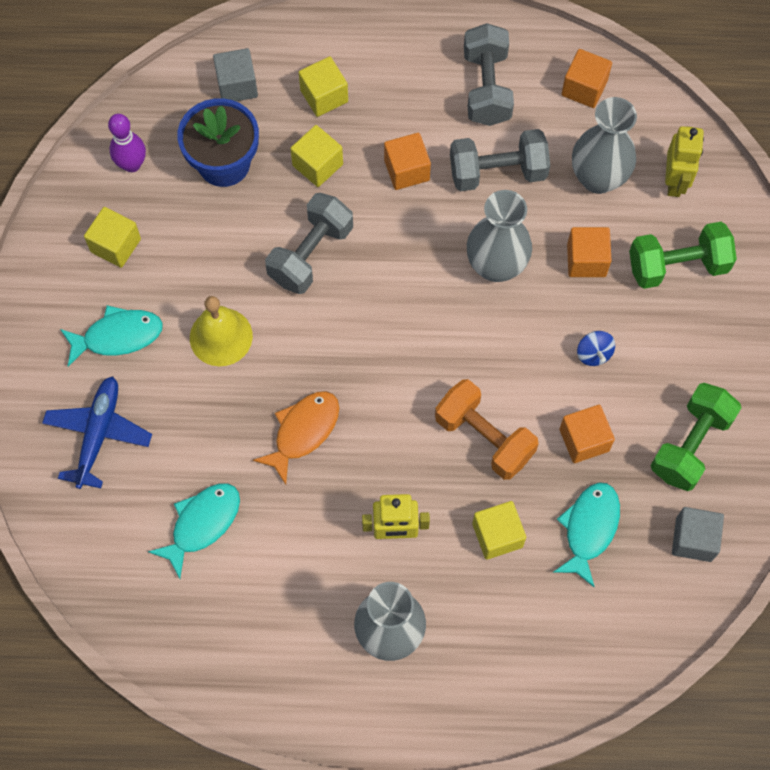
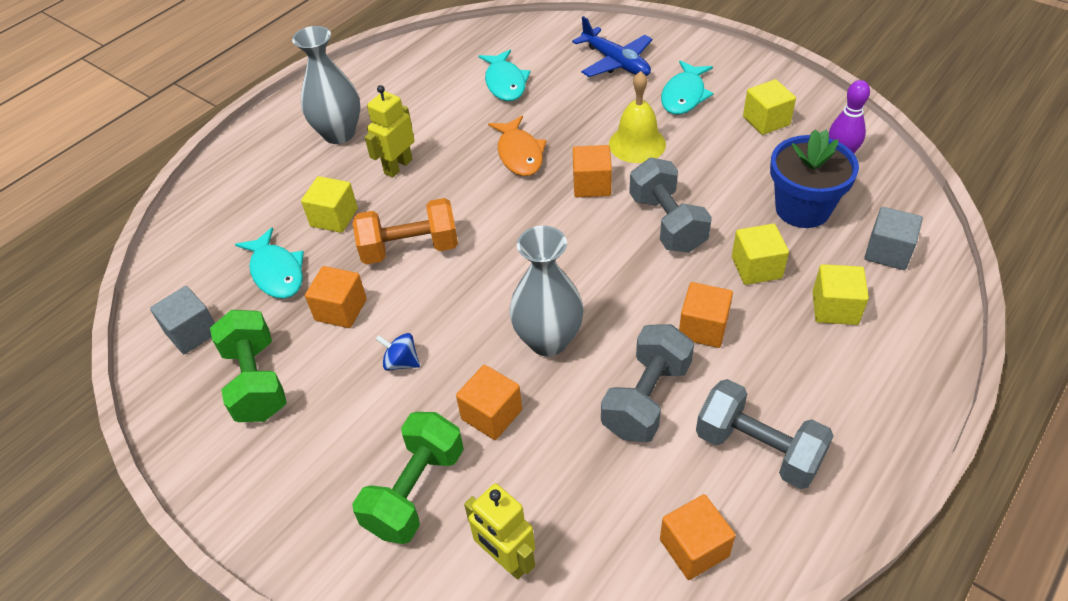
camera: 130 degrees right, 20 degrees down
grey vase [572,97,637,194] -> none
none -> orange cube [573,145,612,197]

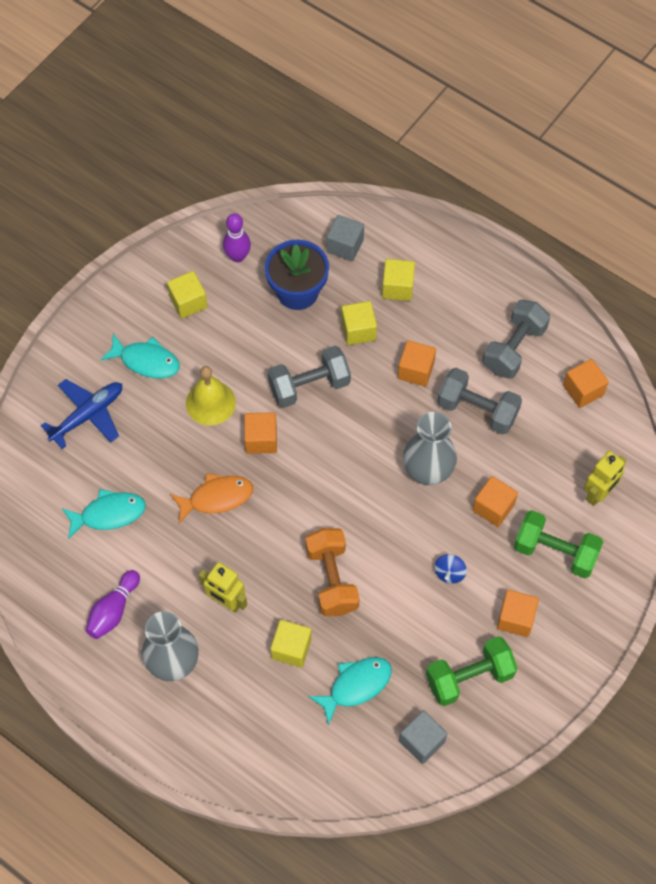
camera: 95 degrees left, 15 degrees up
orange cube [305,266,367,328] -> orange cube moved to [497,590,539,637]
none -> purple bowling pin [85,570,140,639]

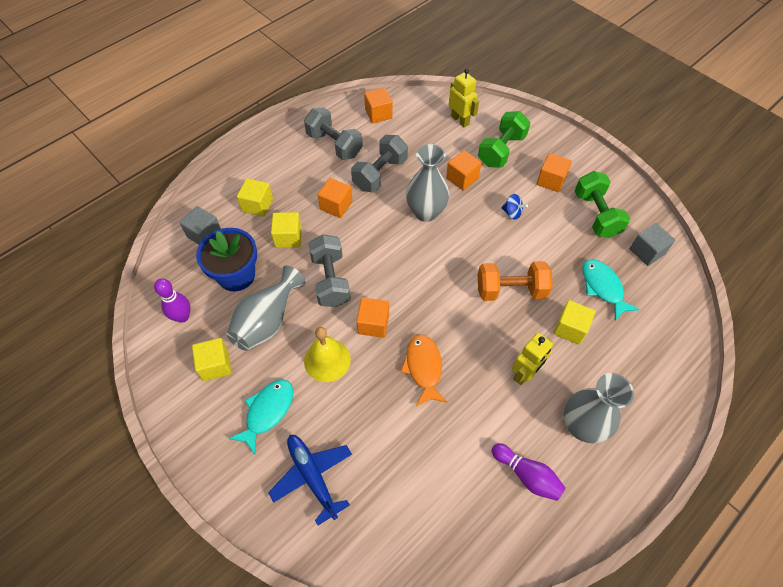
camera: 80 degrees left, 5 degrees down
turquoise fish [62,489,146,539] -> none
none -> grey vase [226,266,306,351]

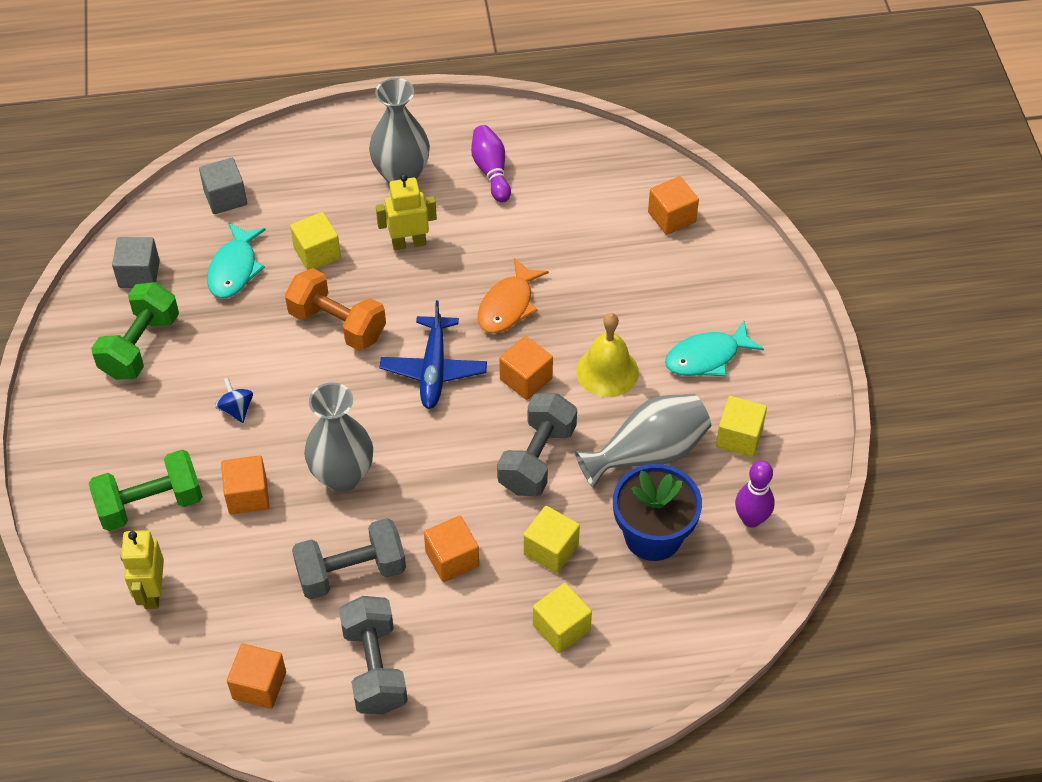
camera: 145 degrees left, 5 degrees down
grey cube [180,206,221,244] -> grey cube moved to [199,158,247,214]
blue plane [268,435,352,525] -> blue plane moved to [380,300,487,409]
orange cube [537,153,572,192] -> orange cube moved to [648,176,699,235]

